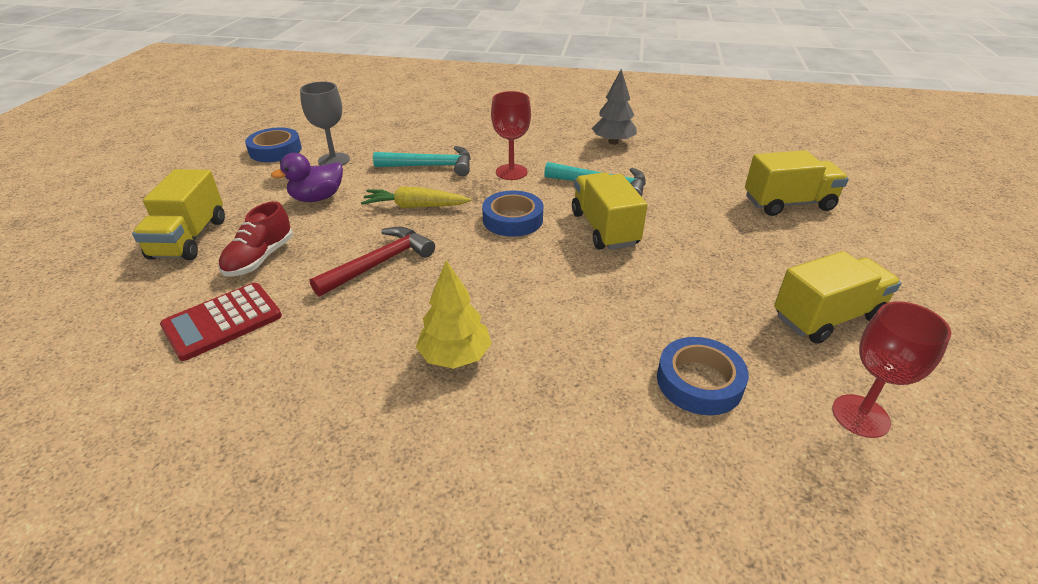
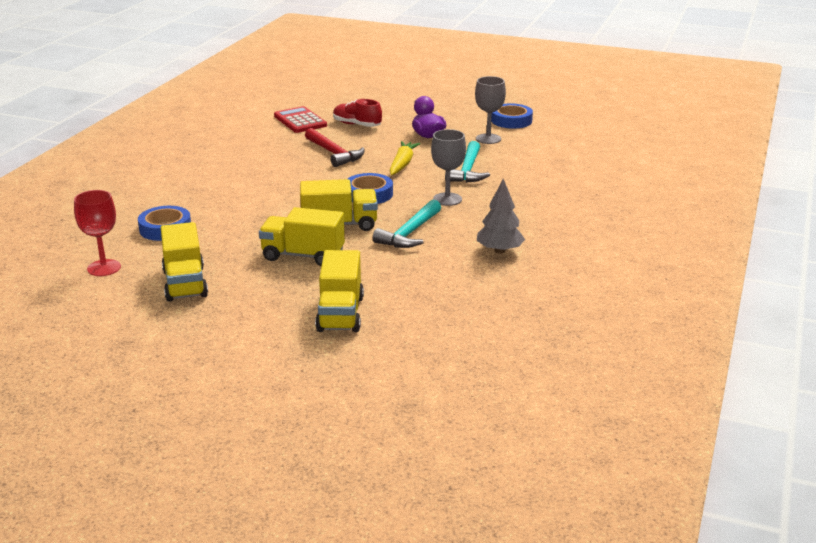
camera: 100 degrees right, 10 degrees down
yellow truck [132,169,225,260] -> yellow truck moved to [259,207,345,266]
yellow tree [416,260,492,369] -> none
red goblet [491,91,531,180] -> grey goblet [431,129,466,206]

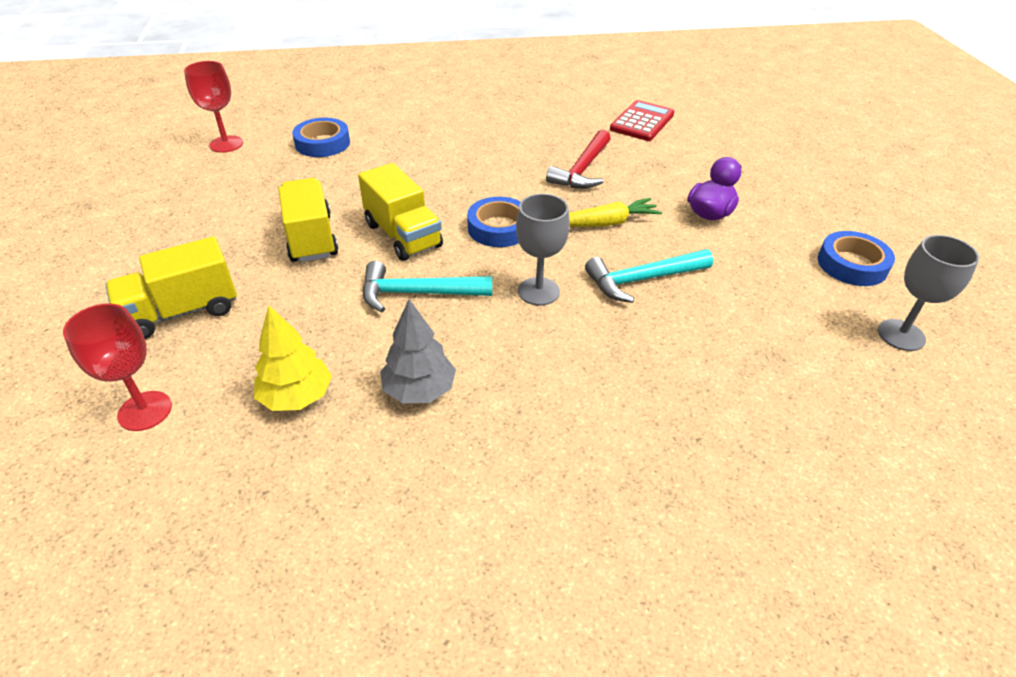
camera: 60 degrees right, 15 degrees up
yellow truck [161,222,208,302] -> none
red shoe [333,99,382,127] -> none
grey goblet [475,76,506,144] -> grey goblet moved to [878,235,979,351]
none -> red goblet [63,303,172,431]
none -> yellow tree [254,305,332,411]

